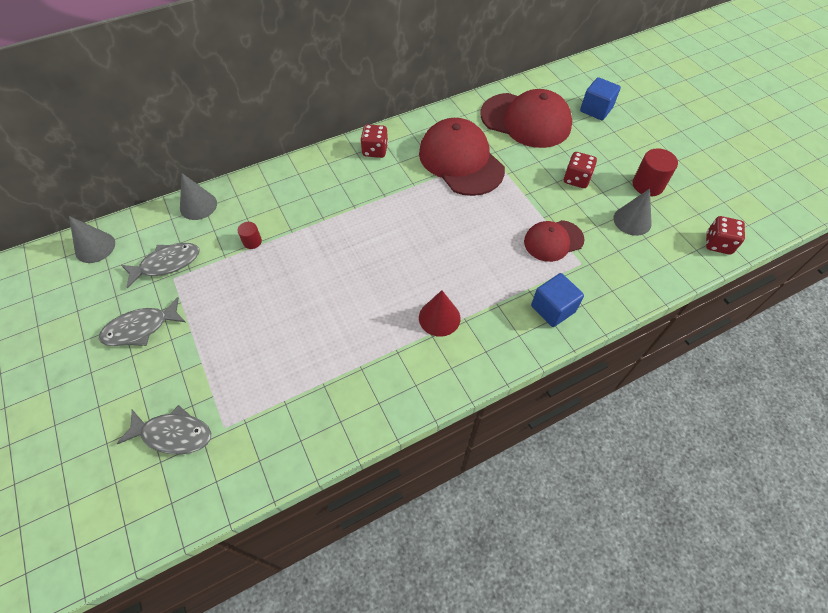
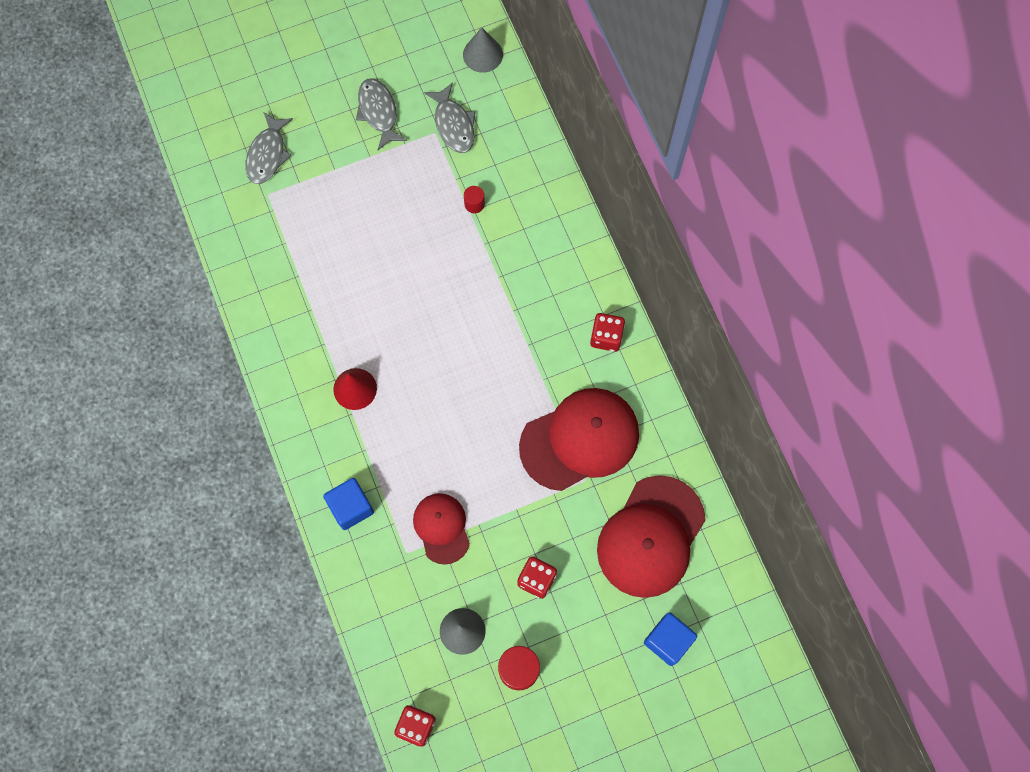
camera: 95 degrees right, 15 degrees up
grey cone [180,173,217,220] -> none

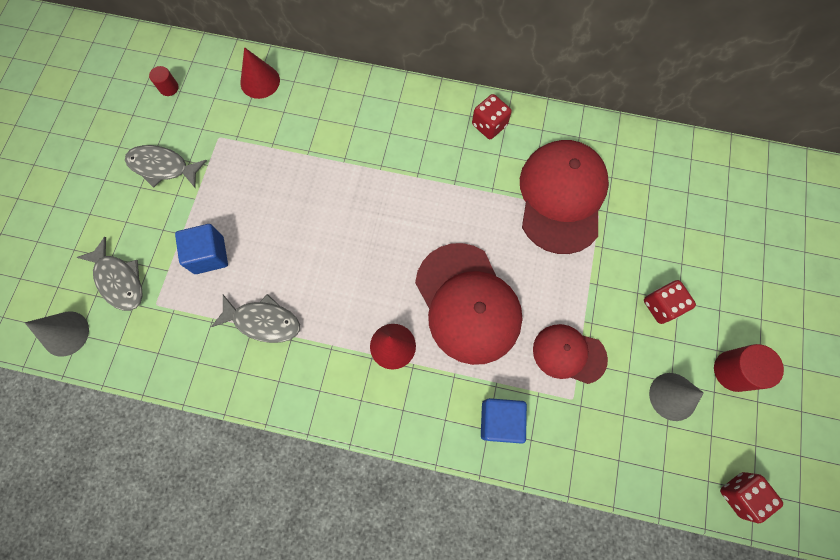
camera: 55 degrees left, 0 degrees up
grey fish [424,82,475,153] -> grey fish moved to [211,294,300,343]
grey cone [463,27,503,73] -> grey cone moved to [25,311,89,357]
red cylinder [464,186,485,213] -> red cylinder moved to [149,66,179,96]
red cap [597,475,706,598] -> red cap moved to [415,243,522,365]
blue cube [644,612,697,666] -> blue cube moved to [175,224,228,274]
none -> red cone [240,47,280,99]

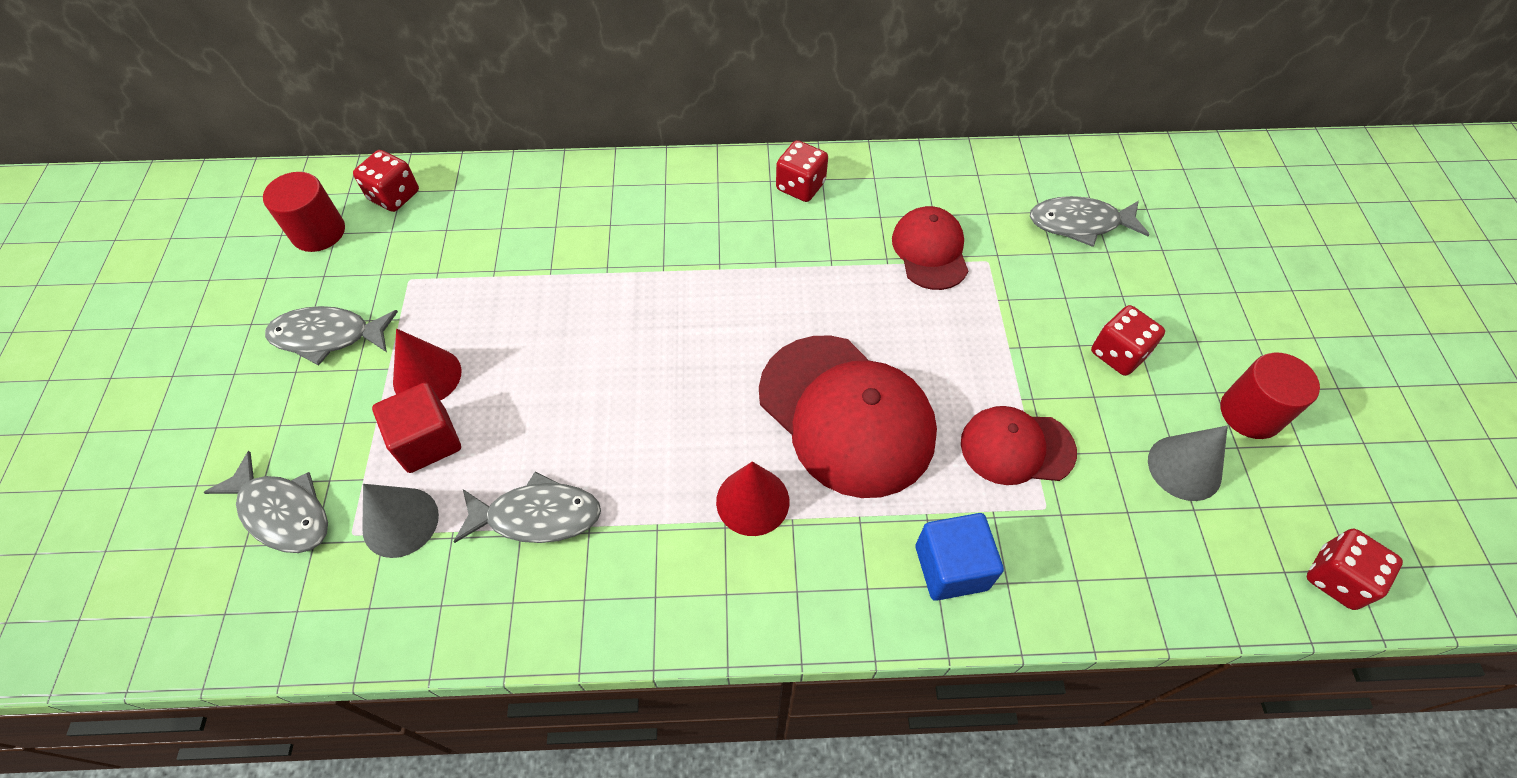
camera: 15 degrees left, 15 degrees down
grey cone [25,311,89,357] -> grey cone moved to [362,484,439,558]
red cylinder [149,66,179,96] -> red cylinder [263,172,345,252], size x1.79
blue cube [175,224,228,274] -> red cube [372,382,461,473]
red cone [240,47,280,99] -> red cone moved to [393,329,462,401]
red cap [520,140,609,254] -> red cap [892,206,968,290], size x0.57
none -> red dice [353,150,419,212]
none -> grey fish [1030,196,1149,247]

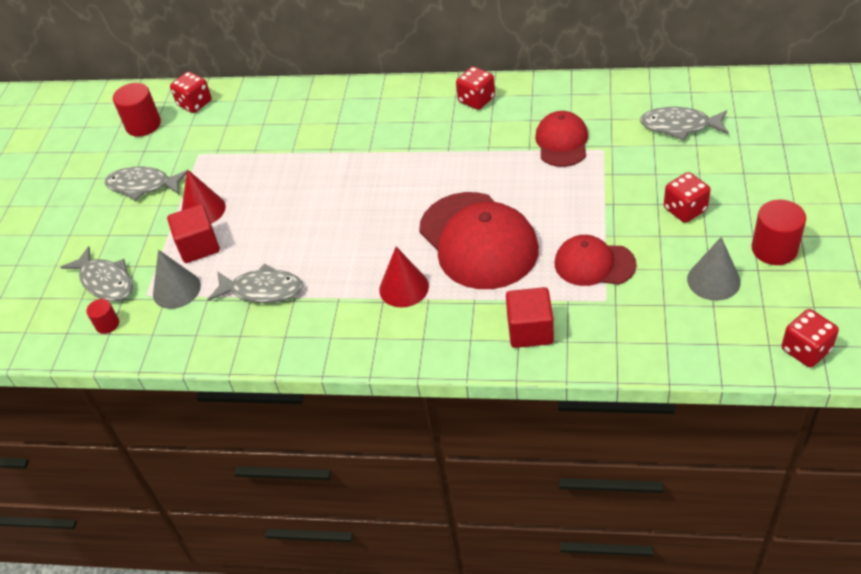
camera: 15 degrees right, 10 degrees down
blue cube [915,513,1004,601] -> red cube [506,287,554,348]
none -> red cylinder [86,299,119,334]

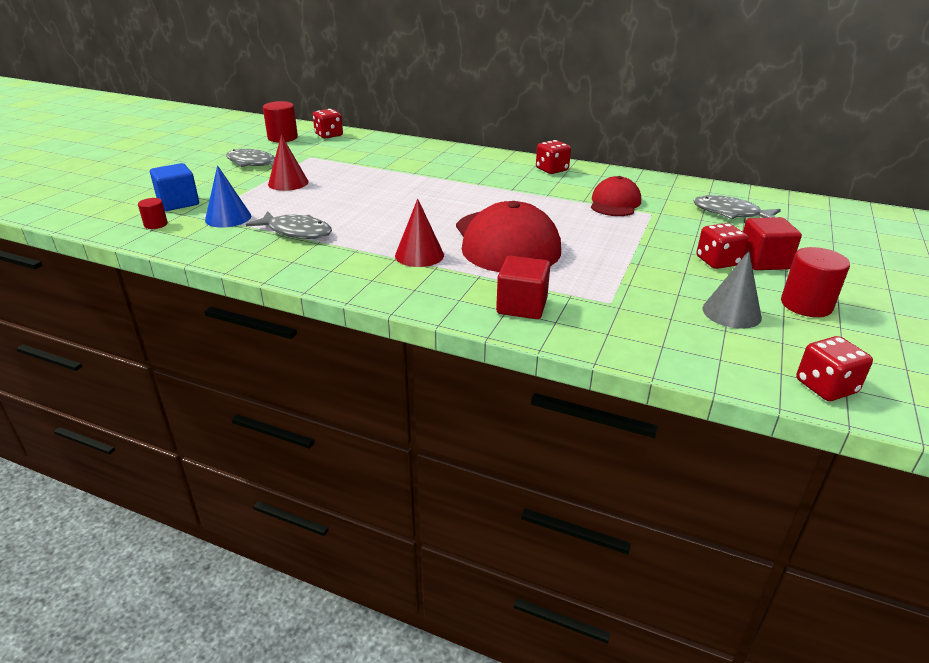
camera: 10 degrees right, 15 degrees down
grey fish [61,246,133,302] -> blue cube [150,163,199,211]
grey cone [153,250,201,309] -> blue cone [205,165,251,228]
red cube [167,204,220,263] -> red cube moved to [743,217,802,270]
red cap [555,235,637,286] -> none

